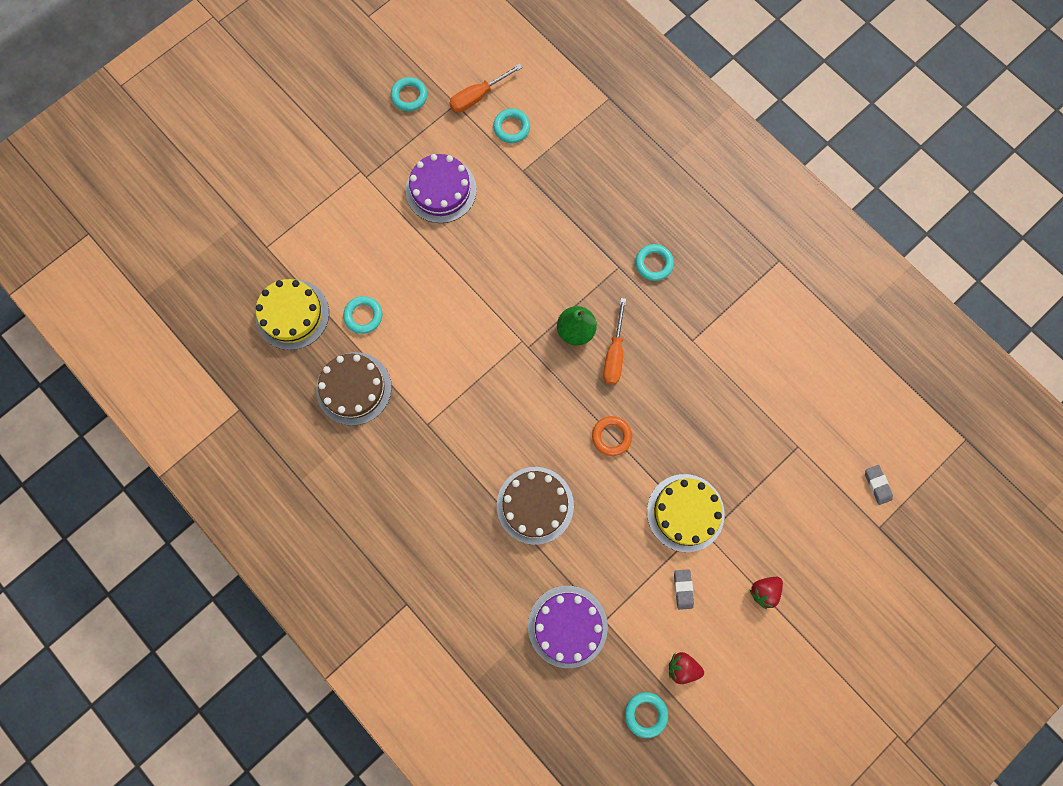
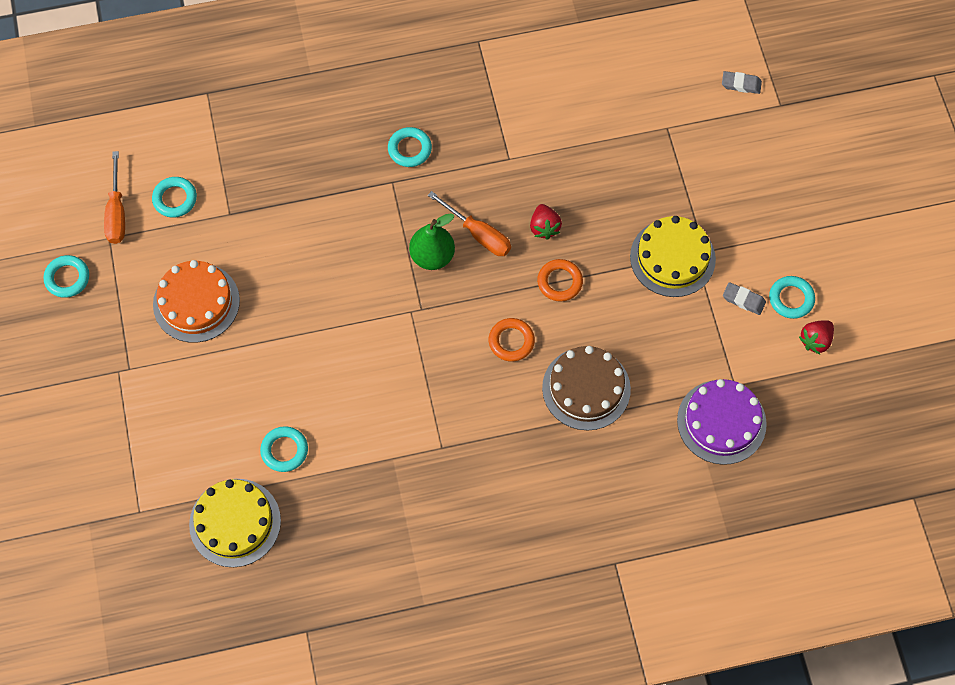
camera: 60 degrees left, 10 degrees down
brown cake [316,352,392,426] -> none
purple cake [406,154,477,223] -> orange cake [153,260,240,343]
turquoise ring [625,692,668,738] -> turquoise ring moved to [769,276,815,319]
red strawberry [749,577,783,609] -> red strawberry moved to [530,204,562,240]
none -> orange ring [489,318,535,362]

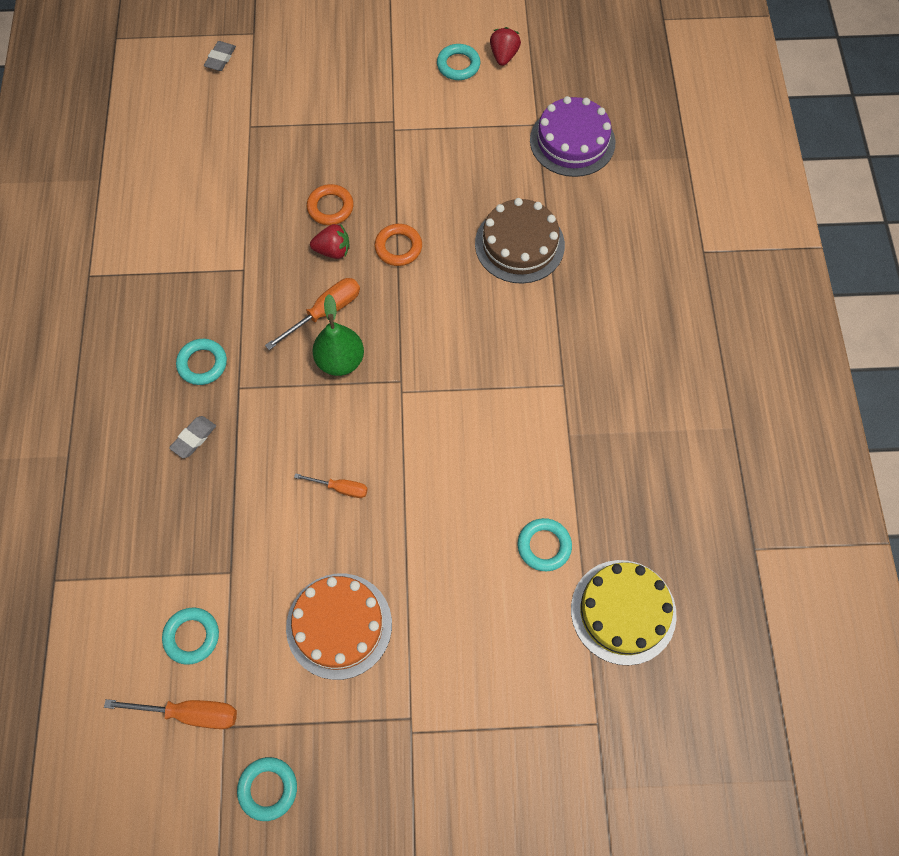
camera: 80 degrees left, 0 degrees up
orange ring [489,318,535,362] -> orange ring moved to [307,184,354,225]
yellow cake [630,216,716,297] -> none
grey eraser [723,282,766,315] -> grey eraser moved to [169,416,216,458]
red strawberry [799,320,834,354] -> red strawberry turned 135 degrees counterclockwise [490,27,521,66]
none -> orange screwdriver [294,473,368,498]

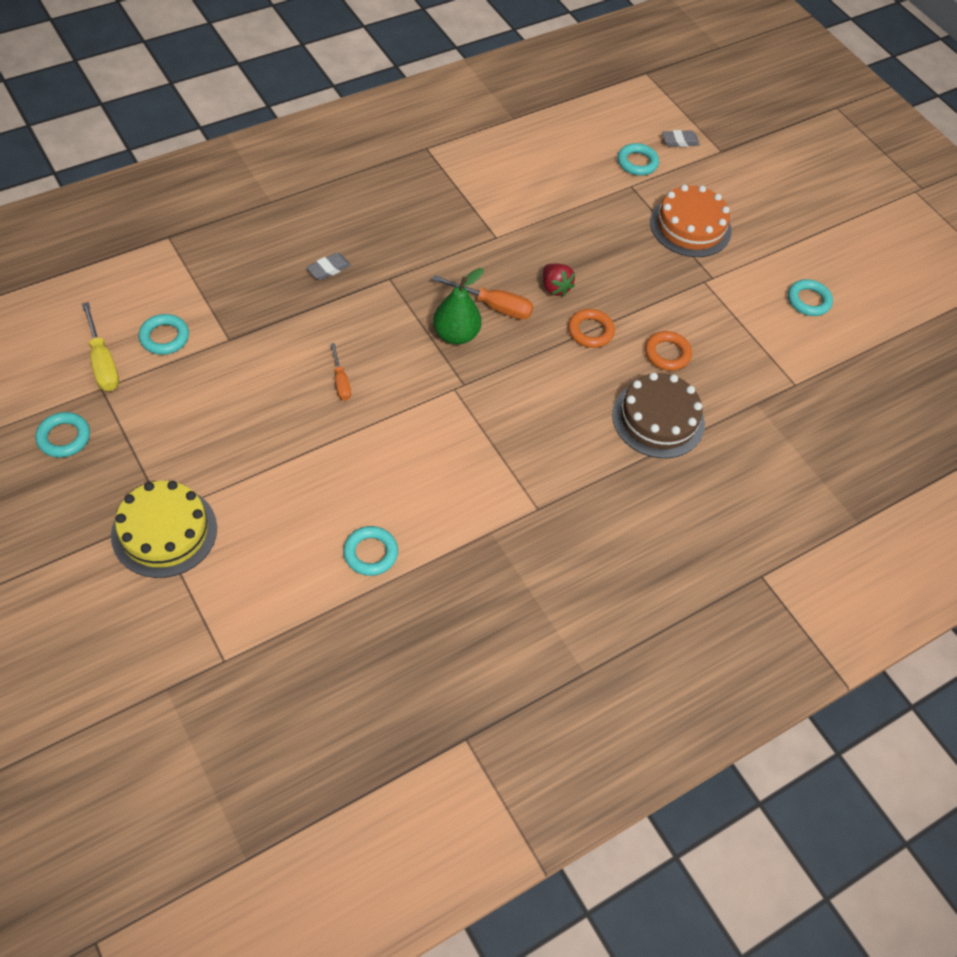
camera: 55 degrees right, 10 degrees down
orange screwdriver [104,699,237,729] -> yellow screwdriver [82,302,119,391]
grey eraser [169,416,216,458] -> grey eraser turned 45 degrees counterclockwise [306,253,351,280]
turquoise ring [176,339,227,385] -> turquoise ring moved to [617,143,659,176]
orange cake [286,573,392,680] -> orange cake moved to [650,185,732,257]
orange ring [307,184,354,225] -> orange ring moved to [645,331,692,371]
red strawberry [490,27,521,66] -> none
purple cake [530,96,615,177] -> none
yellow cake [571,560,677,665] -> yellow cake moved to [111,481,217,578]

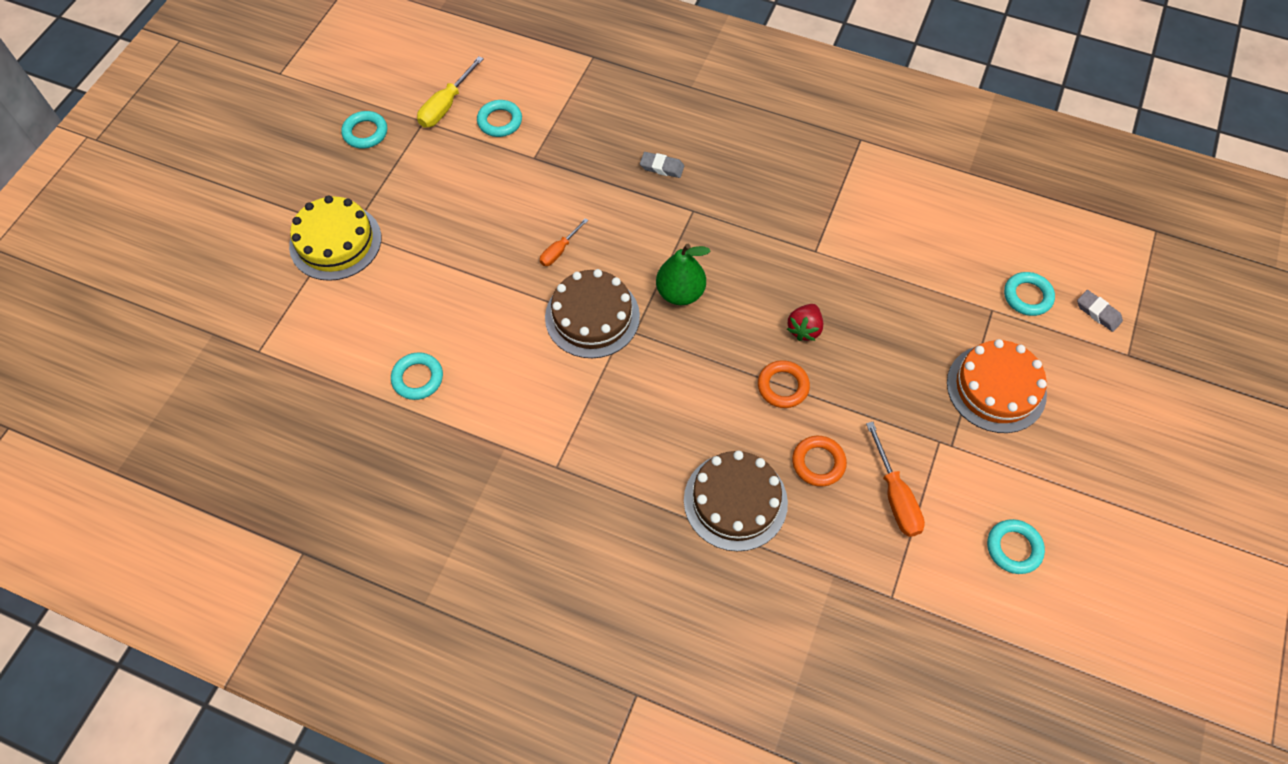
camera: 60 degrees right, 5 degrees up
orange screwdriver [432,275,533,320] -> orange screwdriver moved to [866,422,925,537]
none -> brown cake [545,269,640,358]

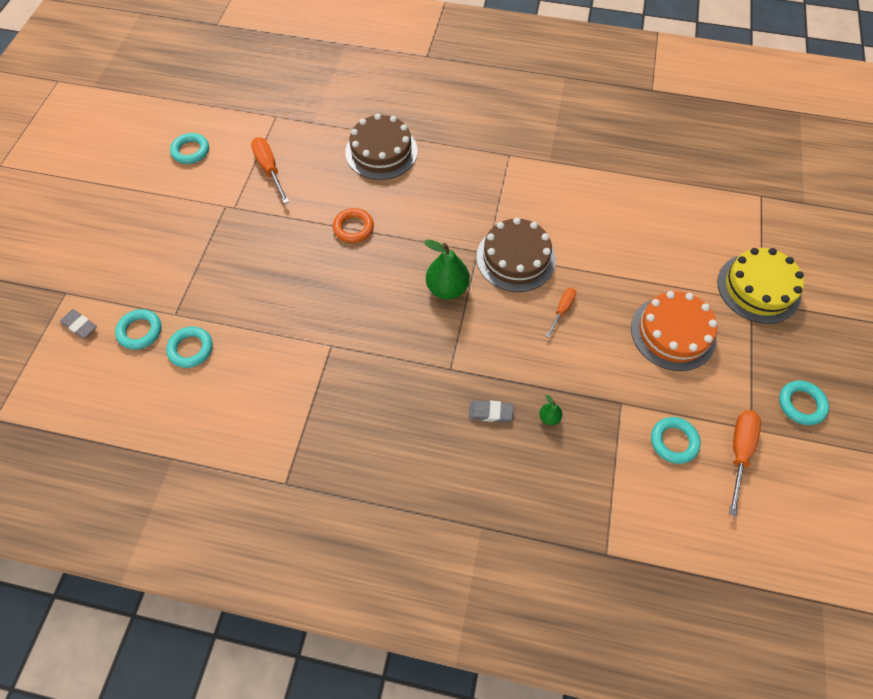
camera: 170 degrees right, 0 degrees up
turquoise ring [391,352,443,400] -> turquoise ring moved to [166,326,213,368]
yellow screwdriver [417,56,484,128] -> orange screwdriver [729,410,761,517]
red strawberry [787,304,823,341] -> none
orange ring [792,436,847,487] -> none
orange cake [947,339,1047,433] -> orange cake moved to [631,291,717,371]
none -> green pear [539,395,562,425]

